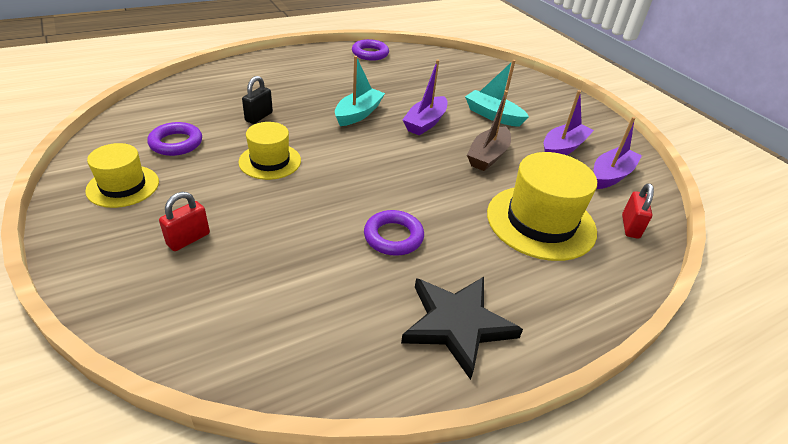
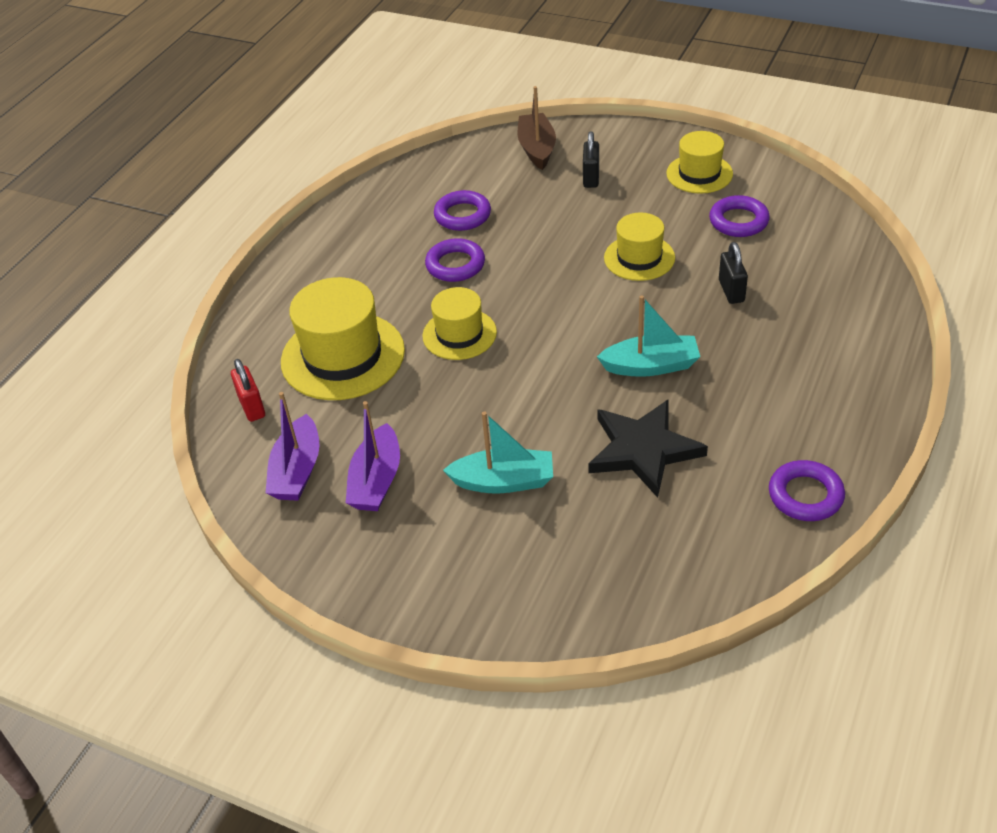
camera: 150 degrees right, 5 degrees up
red padlock [159,192,210,251] -> black padlock [583,131,599,188]
turquoise boat [335,56,385,126] -> turquoise boat turned 90 degrees counterclockwise [597,295,700,377]
black star [401,277,523,380] -> black star moved to [588,400,708,498]
purple boat [402,60,448,136] -> none
brown boat [467,90,511,171] -> brown boat moved to [517,86,556,170]
none -> yellow hat [423,287,497,360]
none -> purple ring [434,190,491,231]

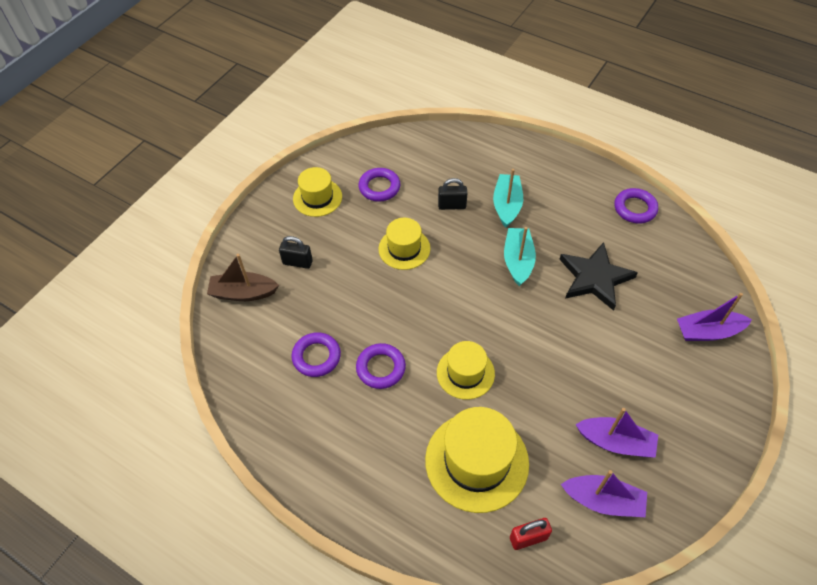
camera: 85 degrees left, 10 degrees up
turquoise boat [443,412,553,493] -> turquoise boat moved to [493,169,523,228]
none -> purple boat [677,293,752,341]

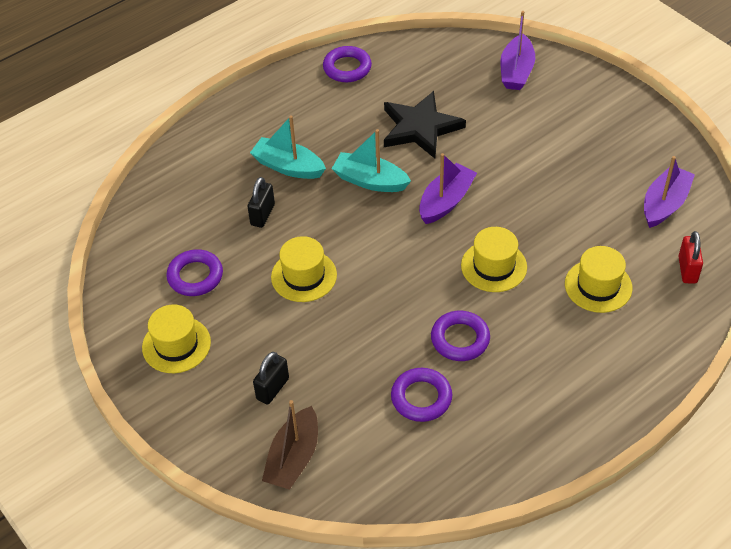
camera: 70 degrees left, 5 degrees down
yellow hat [425,407,529,513] -> yellow hat [565,246,632,313], size x0.60
purple boat [575,408,658,458] -> purple boat moved to [419,153,477,224]

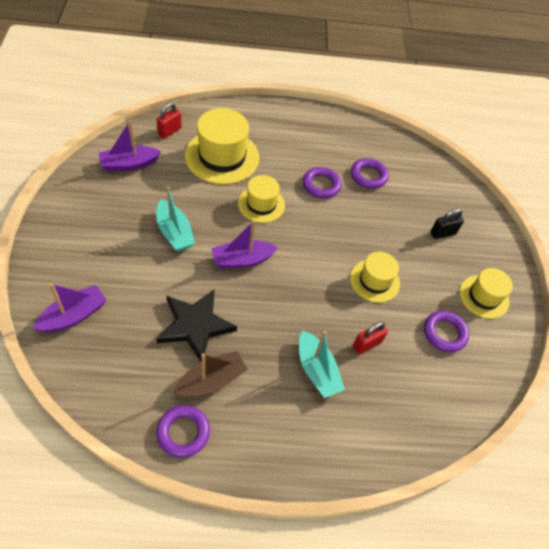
camera: 150 degrees left, 5 degrees up
black padlock [247,177,275,228] -> red padlock [353,321,388,355]
brown boat [262,400,318,490] -> brown boat moved to [173,351,248,397]
turquoise boat [332,129,411,192] -> turquoise boat moved to [156,186,195,252]
yellow hat [565,246,632,313] -> yellow hat [185,108,259,185], size x1.65

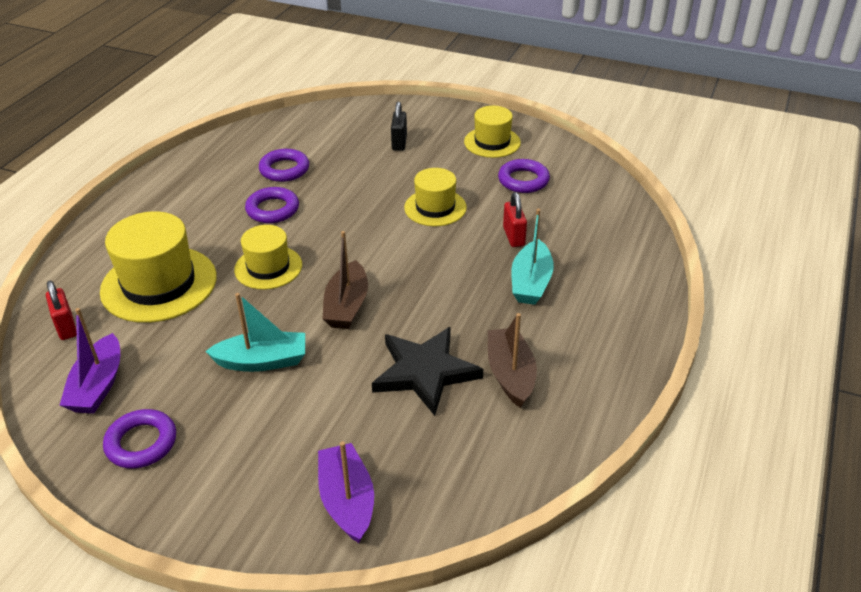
camera: 60 degrees left, 15 degrees down
purple ring [156,405,210,458] -> purple ring moved to [103,409,176,469]
purple boat [211,220,278,268] -> brown boat [322,231,368,329]
turquoise boat [299,330,345,398] -> turquoise boat turned 105 degrees clockwise [511,209,554,305]

